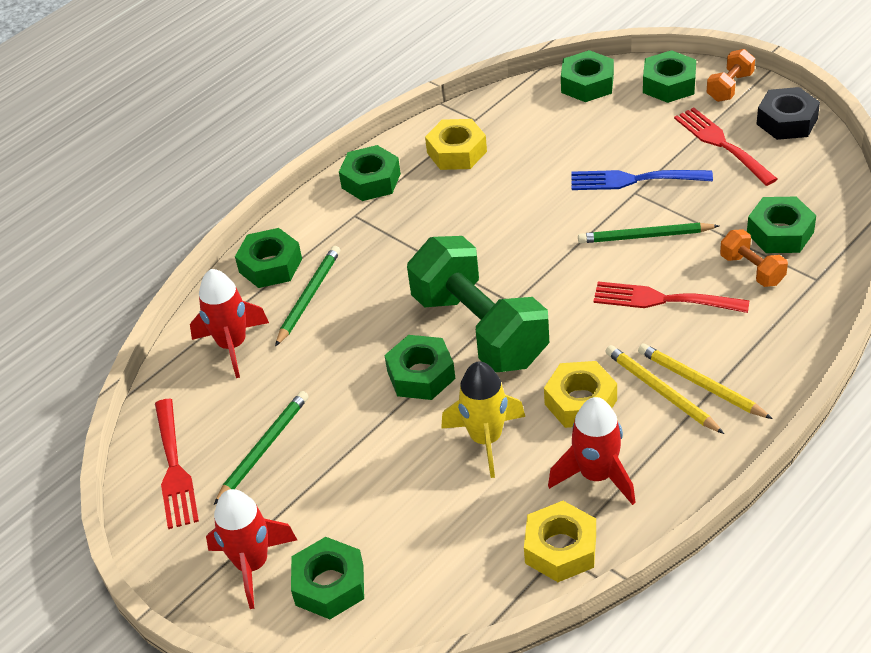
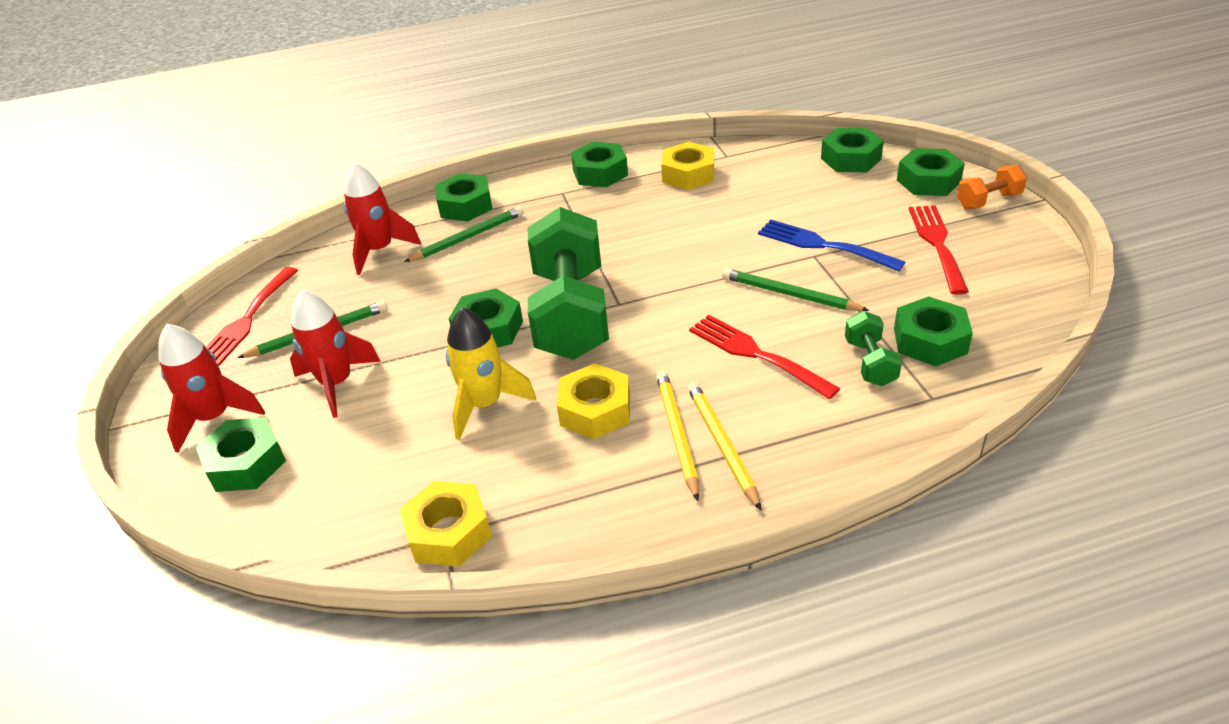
camera: 30 degrees right, 5 degrees down
red rocket [548,397,636,505] -> red rocket moved to [290,289,381,418]
orange dumbbell [720,229,788,287] -> green dumbbell [845,311,902,386]
black nut [757,87,820,140] -> none

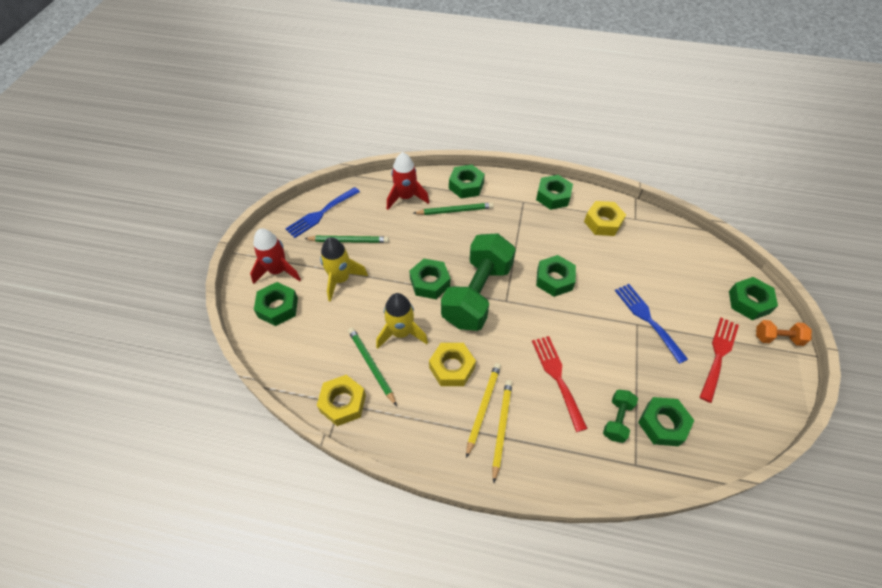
camera: 25 degrees right, 15 degrees up
red fork [206,267,298,366] -> blue fork [285,187,360,238]
red rocket [290,289,381,418] -> yellow rocket [320,237,368,302]
green pencil [722,268,870,311] -> green pencil moved to [348,327,397,406]
green nut [821,128,884,172] -> green nut moved to [536,255,576,297]

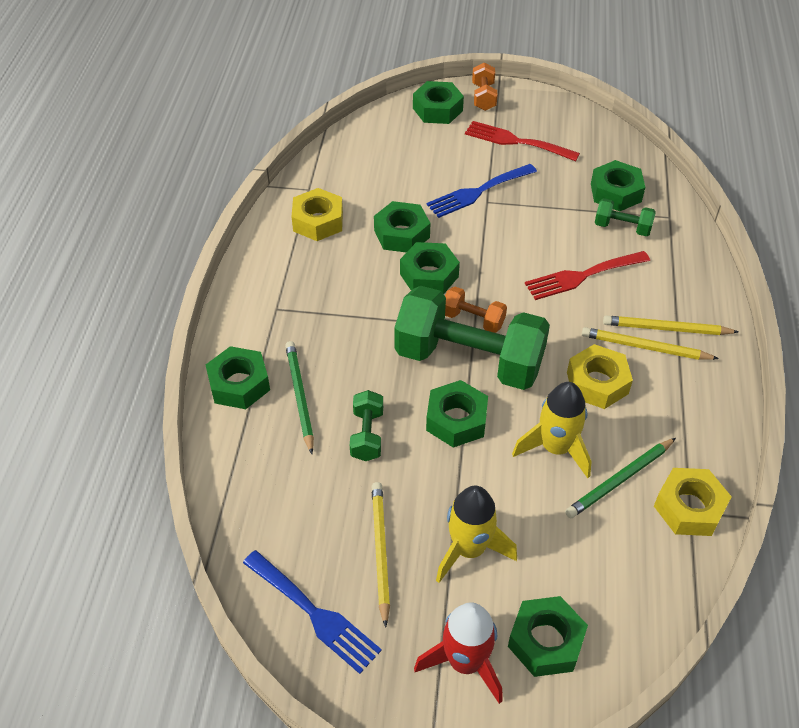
camera: 95 degrees left, 5 degrees down
green pencil [304,236,389,243] -> yellow pencil [371,482,390,628]
red rocket [387,152,429,210] -> none
green nut [536,175,573,210] -> green nut moved to [374,201,430,253]
none -> green dumbbell [350,390,383,461]
none -> orange dumbbell [445,287,507,333]

